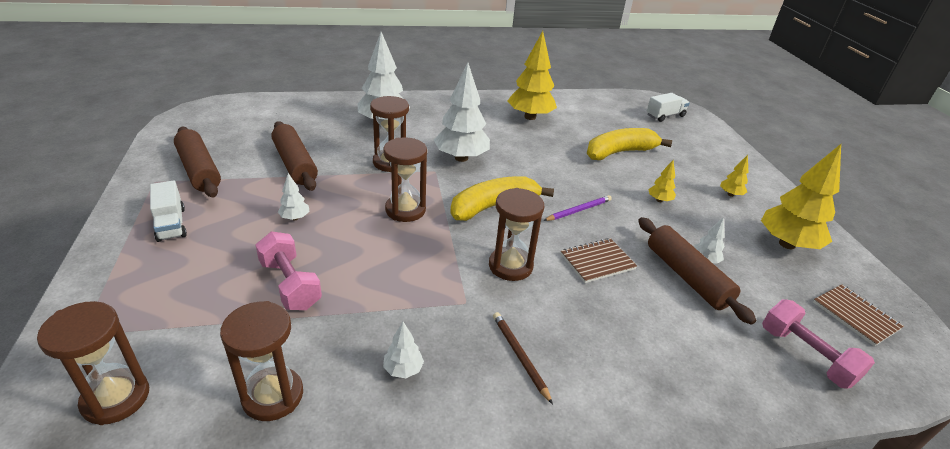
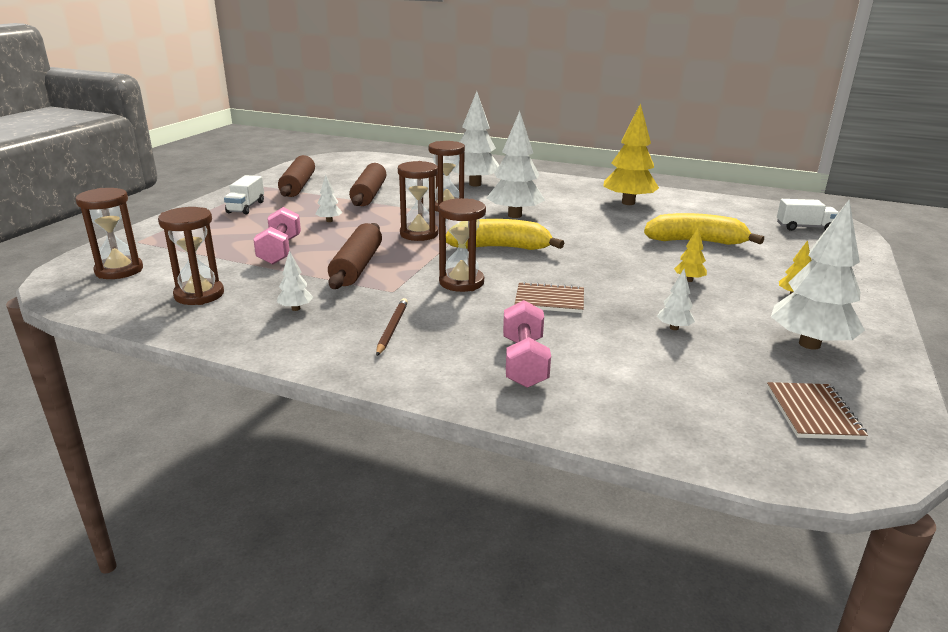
camera: 35 degrees right, 10 degrees down
purple pencil [543,195,612,221] -> none
brown rolling pin [638,217,756,325] -> brown rolling pin moved to [328,223,382,289]
yellow tree [761,144,841,249] -> white tree [771,200,865,350]
pink dumbbell [762,299,875,389] -> pink dumbbell moved to [503,300,551,388]

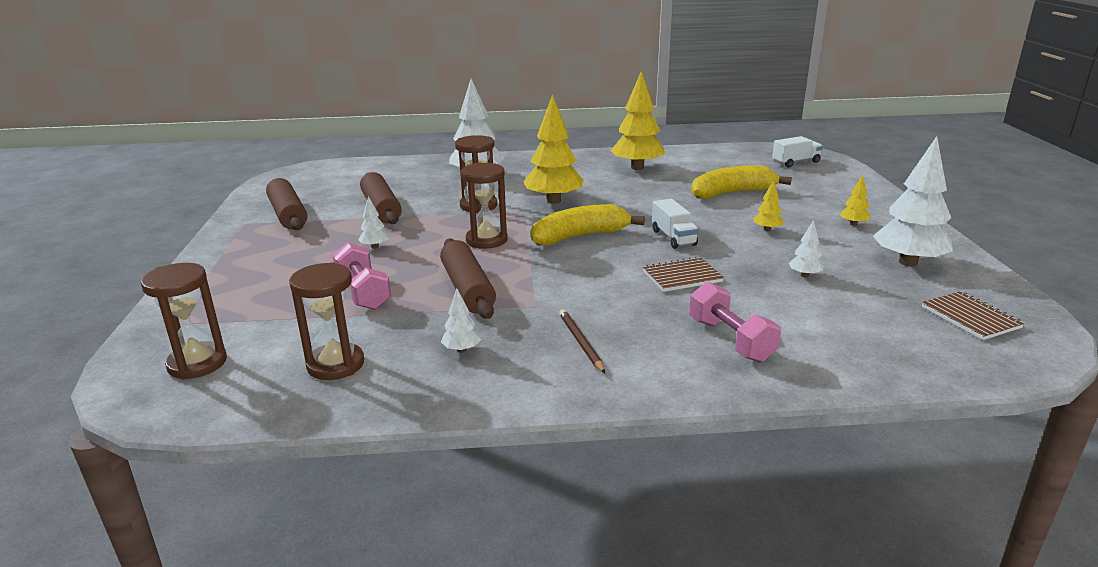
camera: 25 degrees left, 0 degrees up
white truck [224,175,264,215] -> white truck moved to [652,199,699,249]
brown hourglass [438,198,486,292] -> none
white tree [487,111,545,218] -> yellow tree [524,94,584,204]

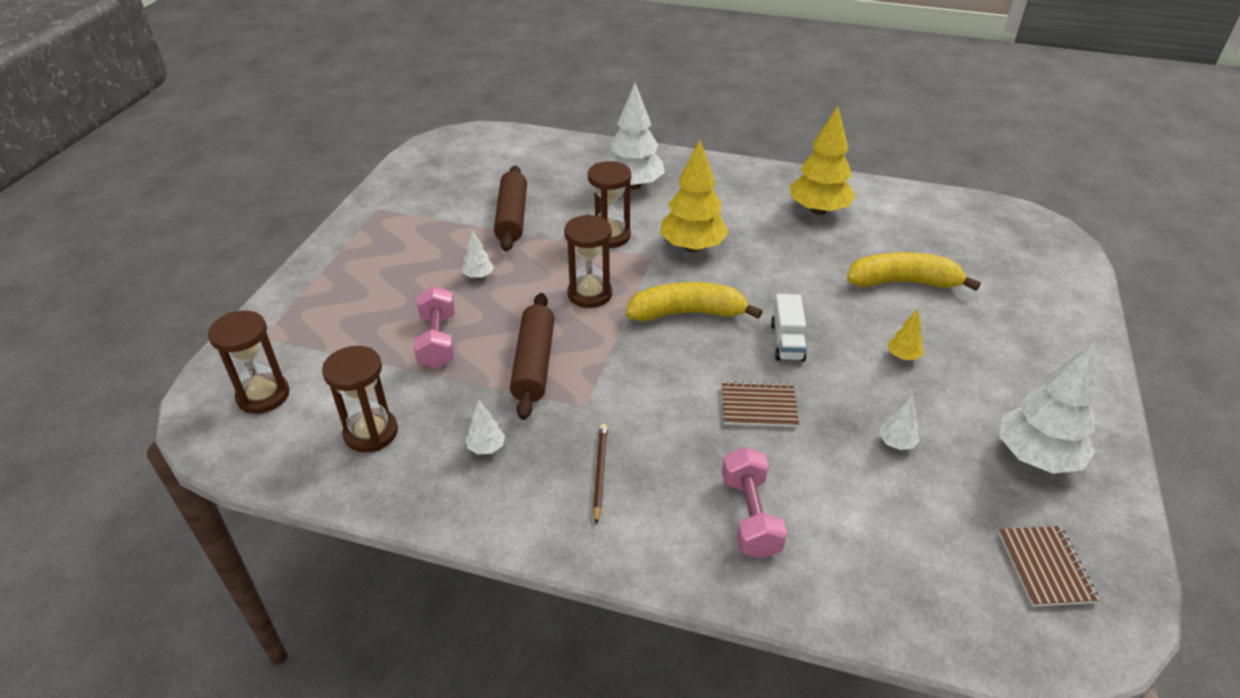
camera: 20 degrees right, 15 degrees up
brown rolling pin [266,178,307,230] -> none
white truck [772,136,823,167] -> none
yellow tree [839,175,871,226] -> none

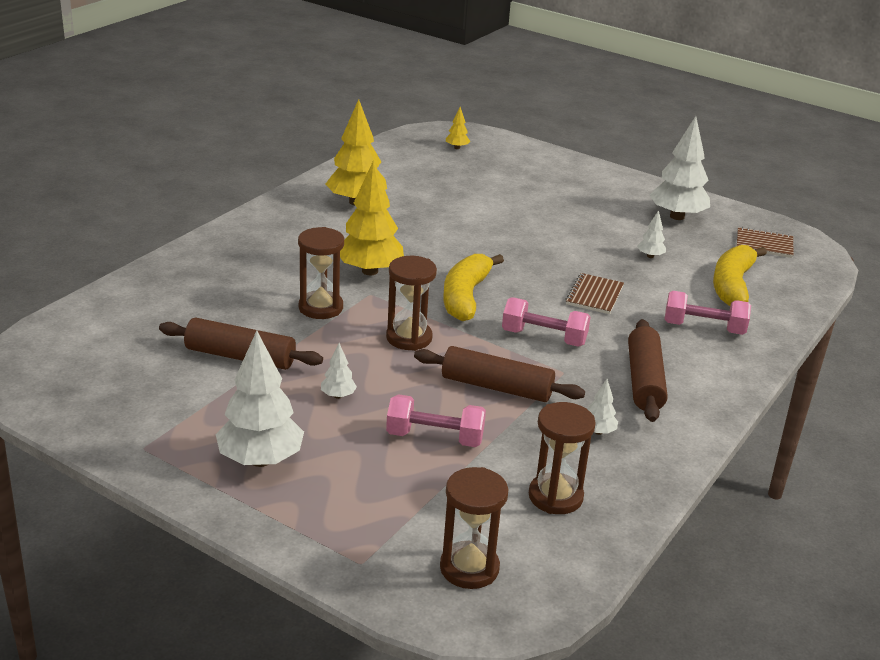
camera: 75 degrees left, 10 degrees down
brown pencil [593,424,608,525] -> brown rolling pin [628,319,668,422]
white tree [607,83,665,190] -> white tree moved to [216,331,304,467]
white truck [771,294,807,362] -> none
yellow banana [847,252,981,291] -> yellow banana moved to [713,245,767,306]
yellow tree [887,309,924,360] -> yellow tree moved to [446,107,470,149]
none -> pink dumbbell [502,297,590,347]

